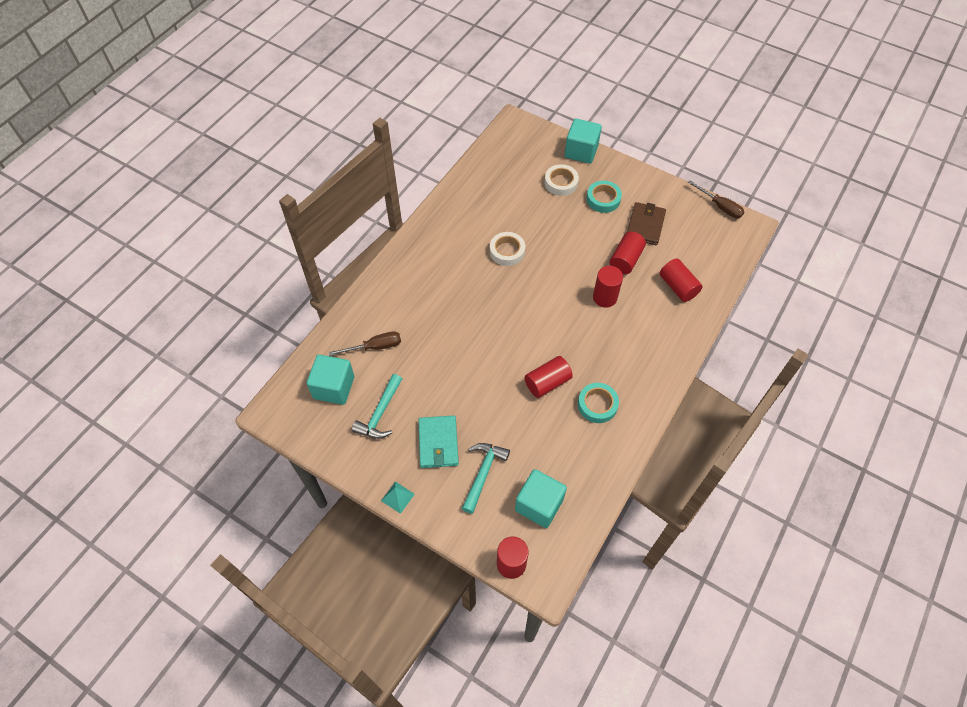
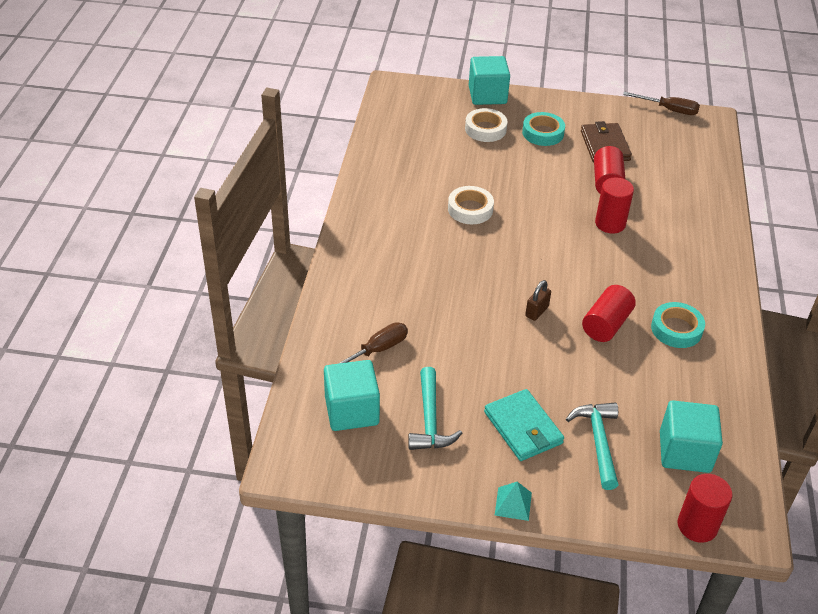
camera: 25 degrees left, 15 degrees down
red cylinder [660,258,703,302] -> none
none -> brown padlock [525,280,551,321]

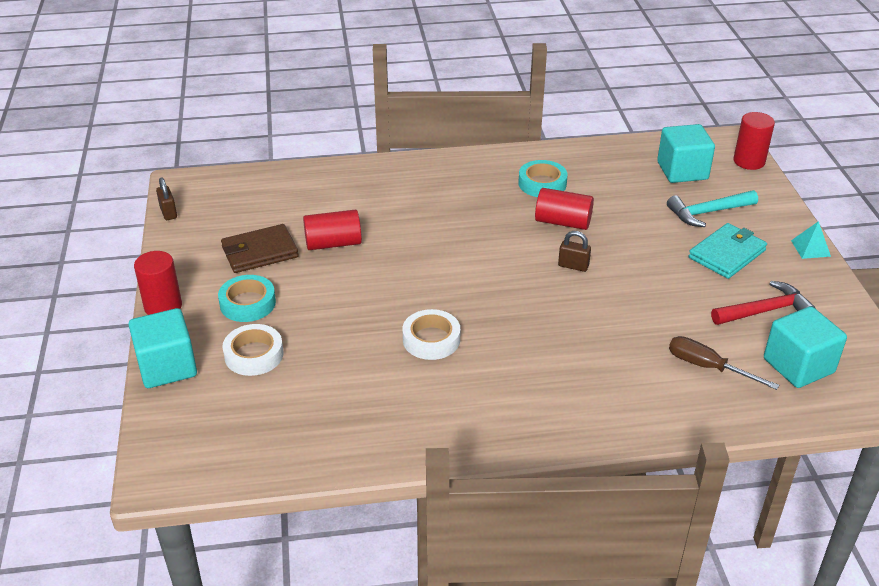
camera: 105 degrees left, 5 degrees down
turquoise hammer [408,367,462,450] -> red hammer [711,281,816,325]
red cylinder [595,178,634,234] -> red cylinder moved to [134,251,182,315]
brown screwdriver [623,92,700,115] -> brown padlock [156,177,177,220]

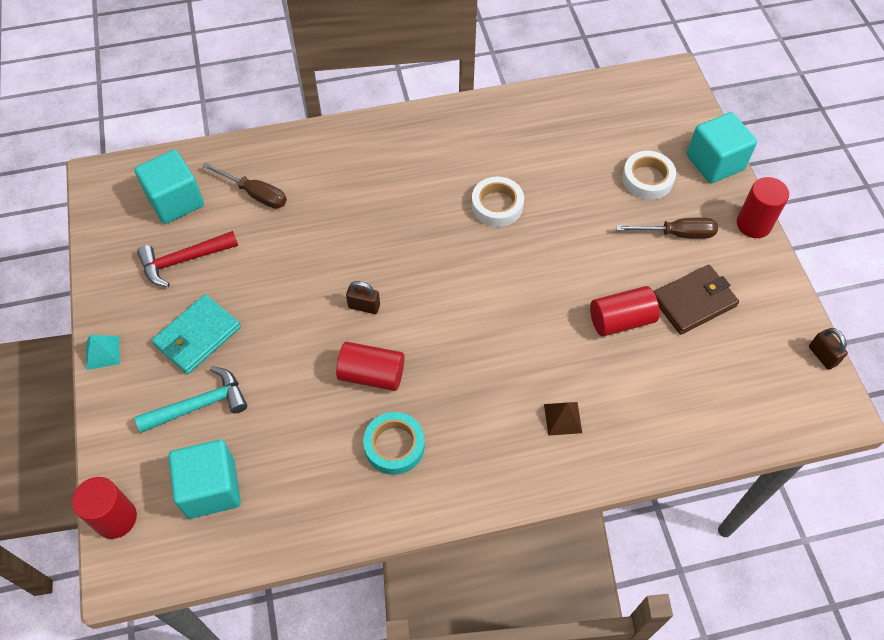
camera: 175 degrees right, 20 degrees up
turquoise tape [218,275,276,322] -> brown screwdriver [616,217,718,239]
none -> brown pyramid [544,402,582,436]

